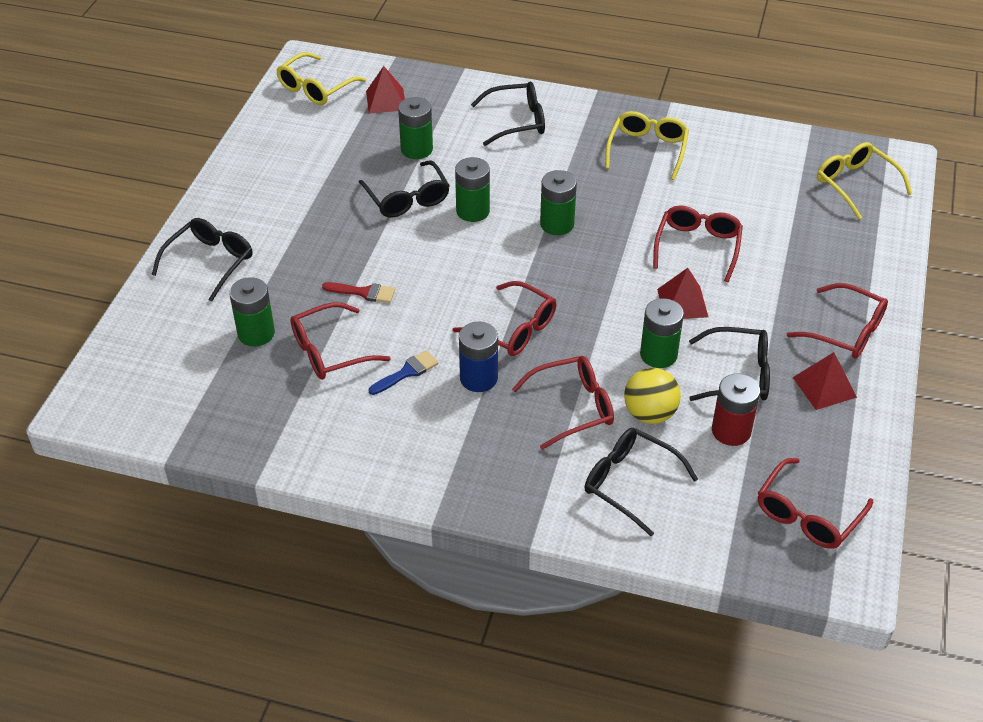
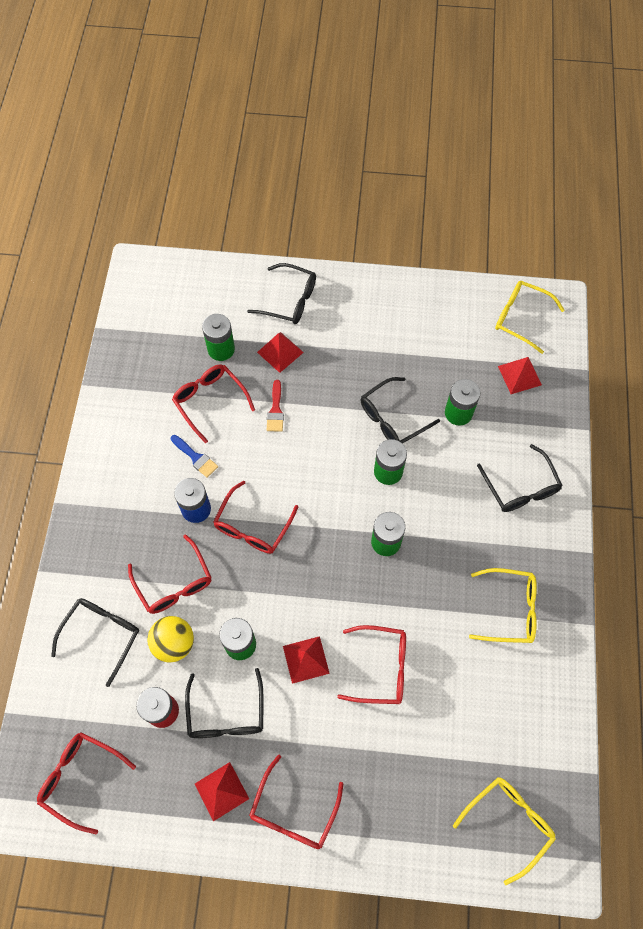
camera: 80 degrees right, 20 degrees up
none -> red pyramid [257,332,304,373]

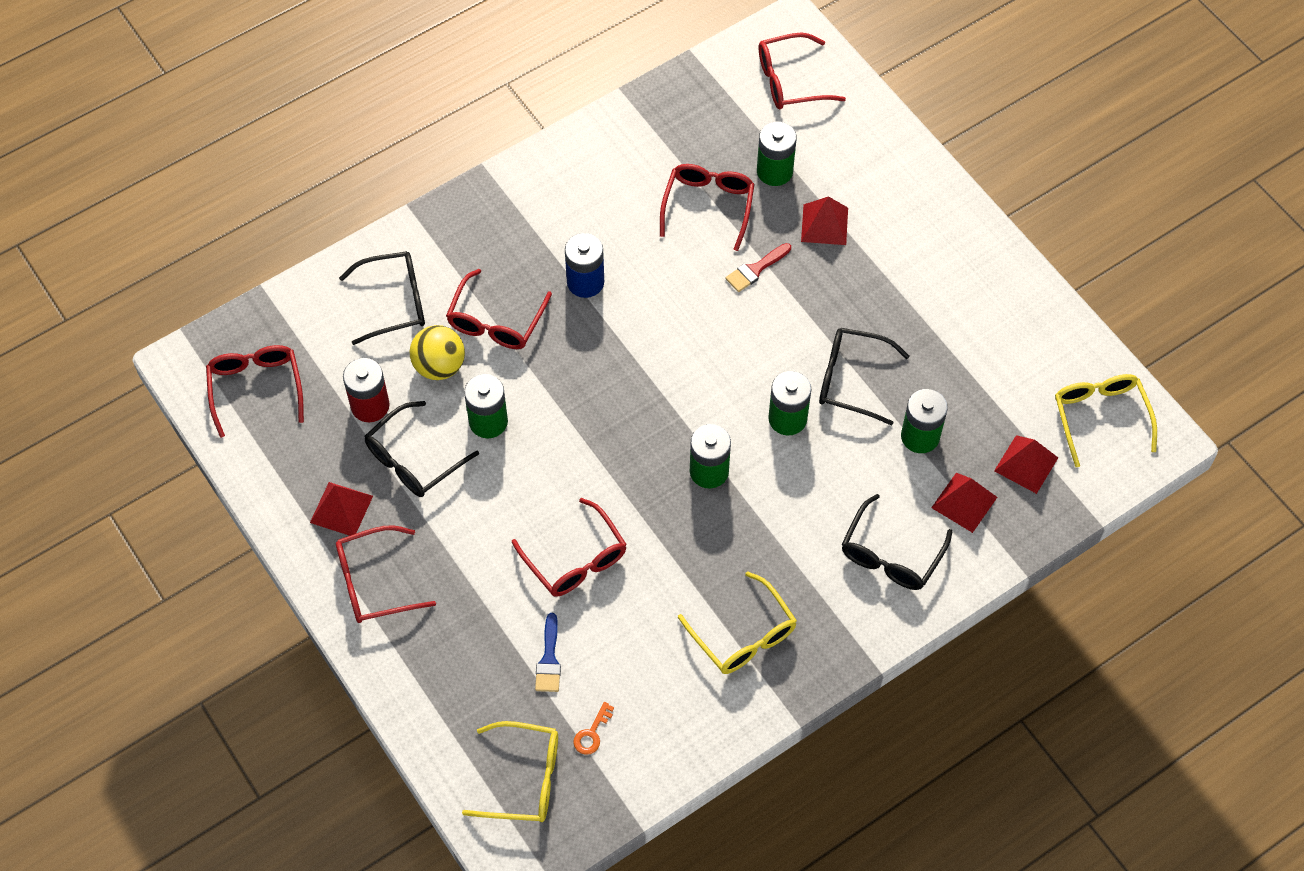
camera: 50 degrees right, 5 degrees down
blue brush [171,435,218,478] -> blue brush moved to [535,613,561,692]
red glasses [213,481,298,554] -> red glasses moved to [759,33,846,109]
black glasses [247,263,316,324] -> none
red pyramid [283,636,330,684] -> red pyramid moved to [931,473,997,533]
none -> orange key [573,702,614,755]

